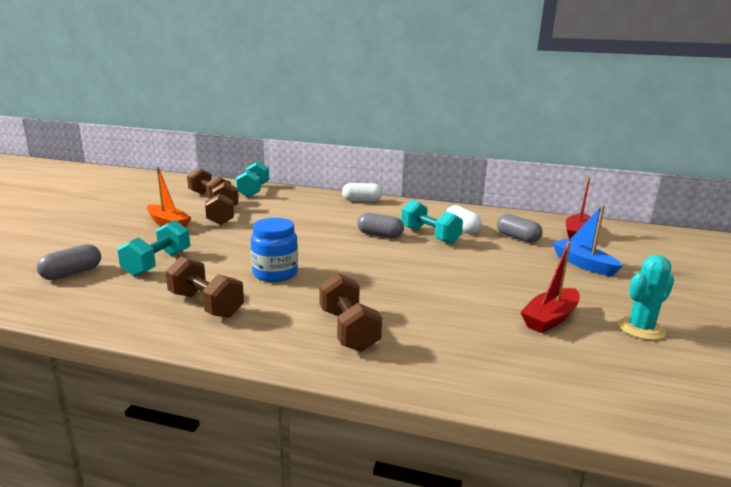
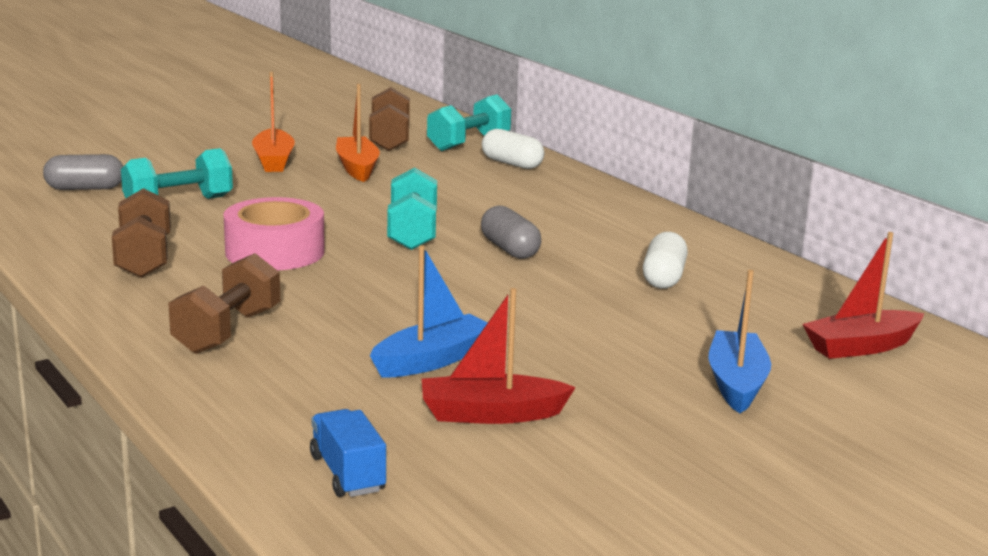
camera: 40 degrees right, 0 degrees up
brown dumbbell [205,181,239,225] -> orange boat [336,84,380,182]
blue jar [251,218,298,282] -> pink tape [223,197,325,270]
white capsule [342,183,383,202] -> white capsule moved to [482,129,544,169]
turquoise dumbbell [401,200,463,244] -> turquoise dumbbell moved to [387,167,437,250]
grey capsule [497,214,543,243] -> none
turquoise cactus [617,255,674,340] -> none
none -> blue truck [310,409,386,497]
none -> blue boat [370,245,487,377]

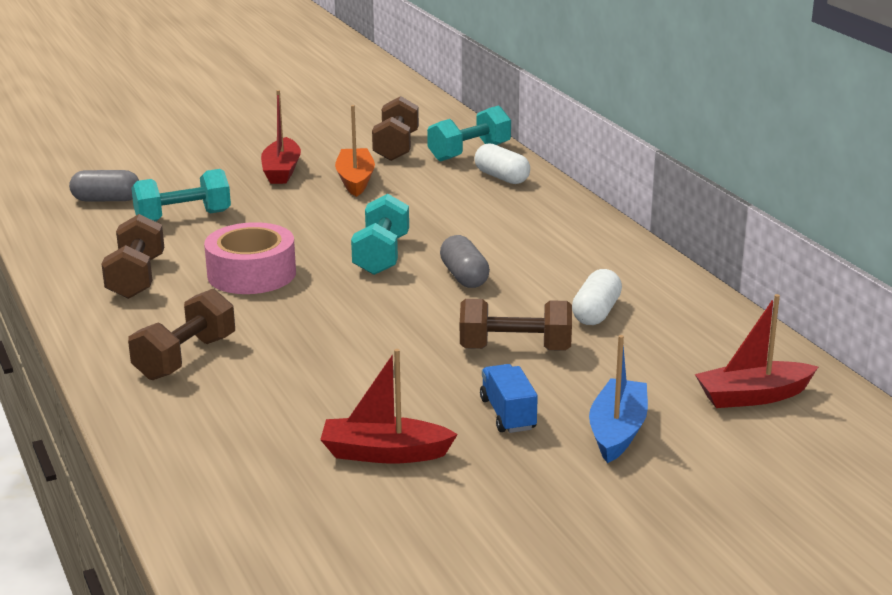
camera: 10 degrees right, 5 degrees up
orange boat [252,72,295,172] -> red boat [261,90,301,184]
blue truck [310,409,386,497] -> blue truck moved to [480,364,538,433]
blue boat [370,245,487,377] -> none
none -> brown dumbbell [460,299,572,351]

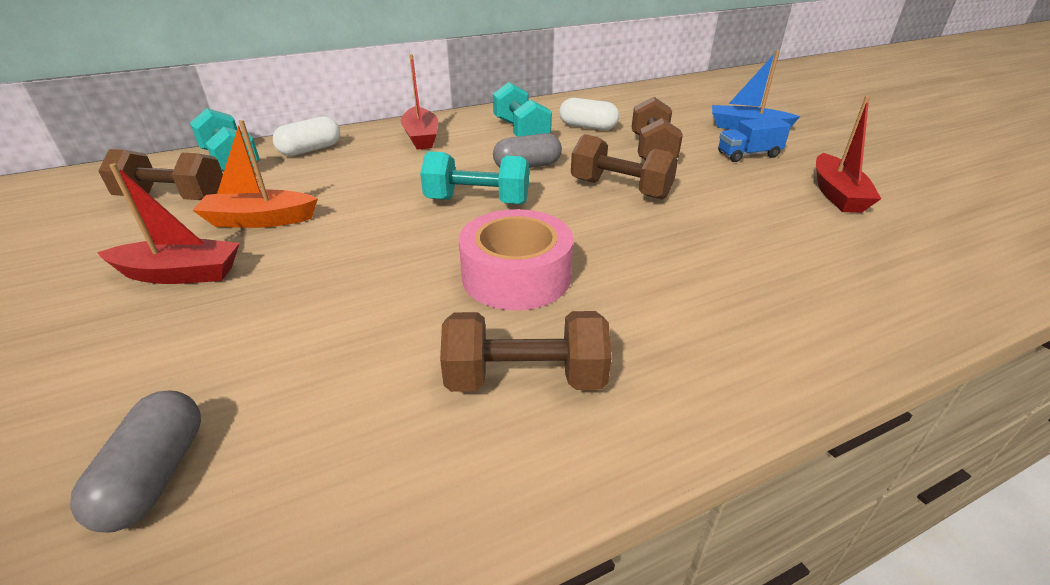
camera: 90 degrees left, 10 degrees up
brown dumbbell [128,289,235,380] -> brown dumbbell moved to [571,134,678,200]
turquoise dumbbell [131,169,231,222] -> turquoise dumbbell moved to [493,82,552,137]
red boat [695,294,818,408] -> red boat moved to [401,54,438,150]

